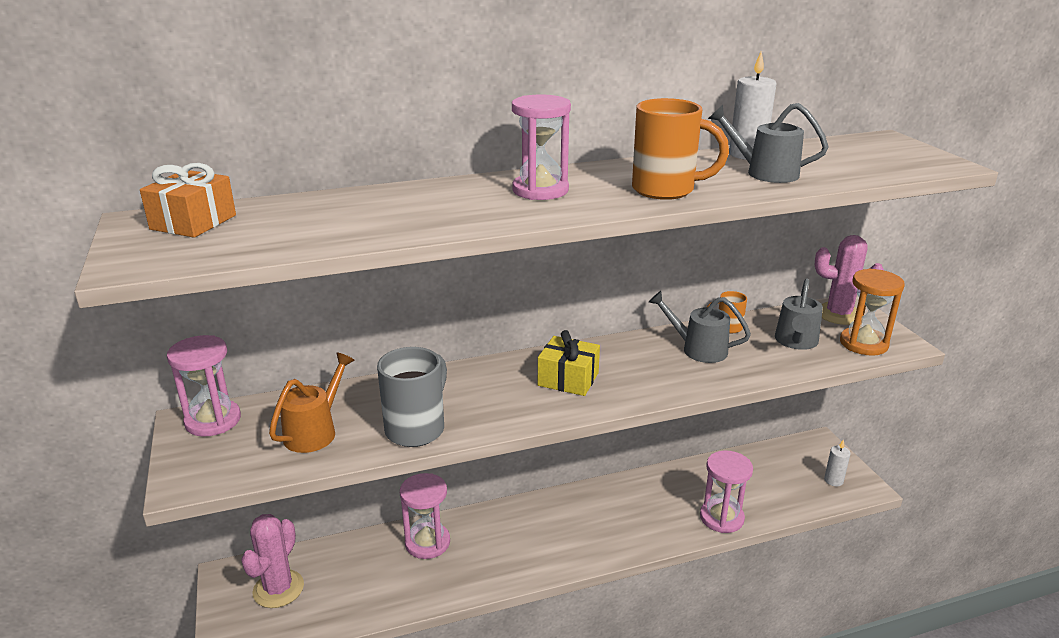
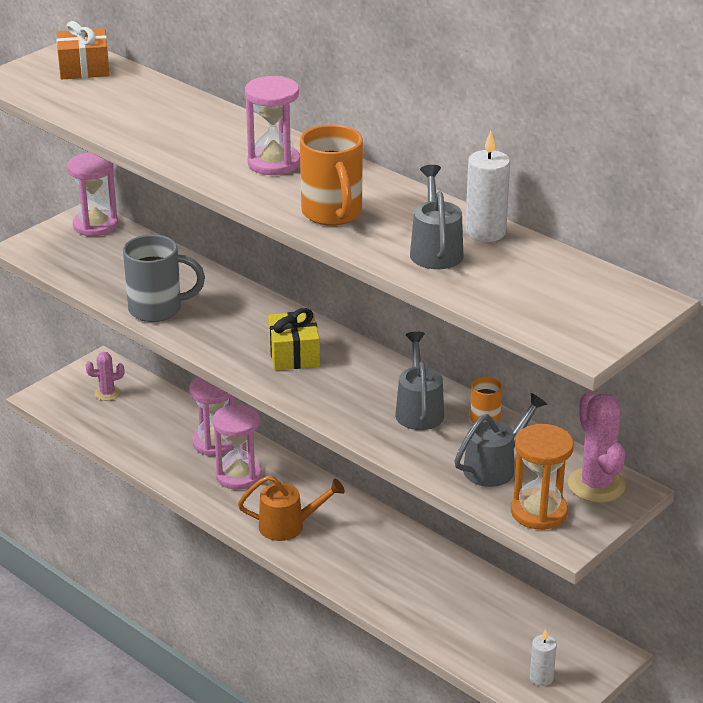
camera: 60 degrees right, 5 degrees up
pink cactus [241,514,304,608] -> pink cactus [86,352,124,401], size x0.58
orange watering can [269,352,355,453] -> orange watering can moved to [238,476,345,541]
pink hourglass [700,450,753,533] -> pink hourglass moved to [213,404,262,490]
grey watering can [775,278,823,350] -> grey watering can turned 150 degrees clockwise [454,393,547,487]

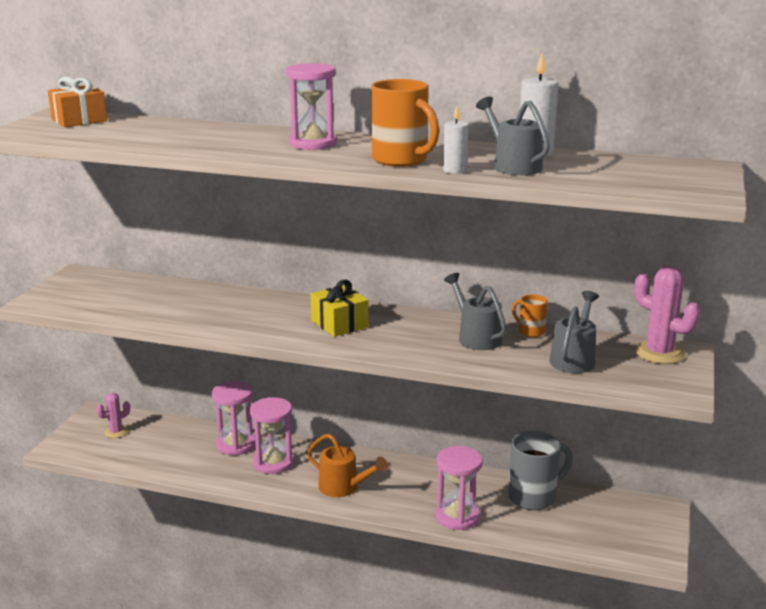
camera: 25 degrees left, 10 degrees down
pink hourglass [67,153,118,236] -> pink hourglass moved to [435,446,483,530]
grey mug [123,235,205,322] -> grey mug moved to [508,431,573,510]
orange watering can [238,476,345,541] -> orange watering can turned 60 degrees clockwise [307,433,388,497]
orange hourglass [511,424,574,530] -> none
white candle [530,629,557,686] -> white candle moved to [443,106,468,174]

